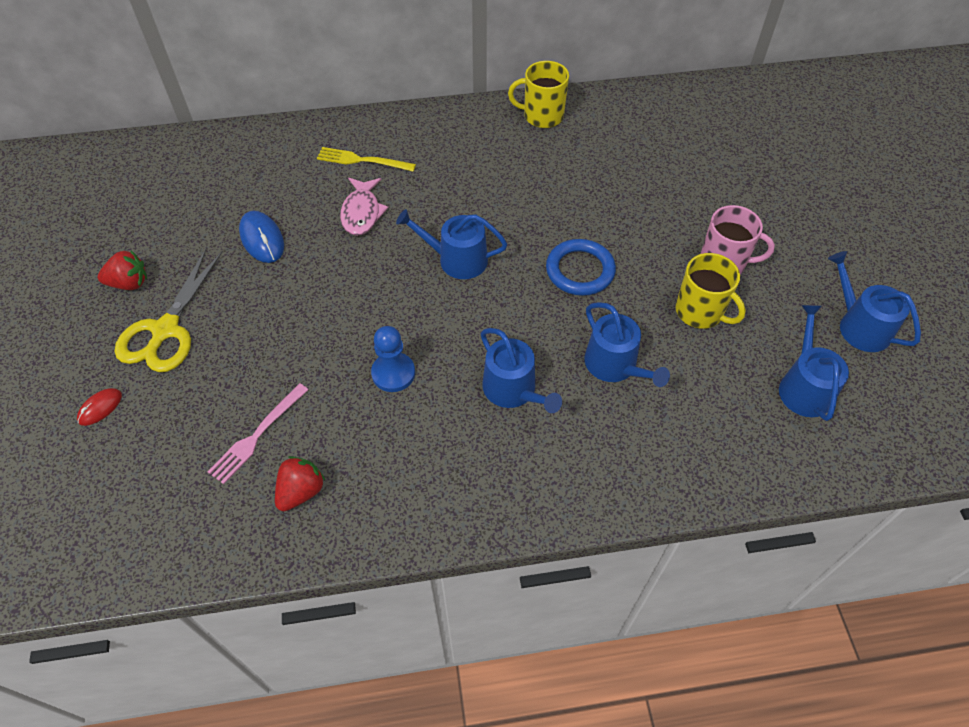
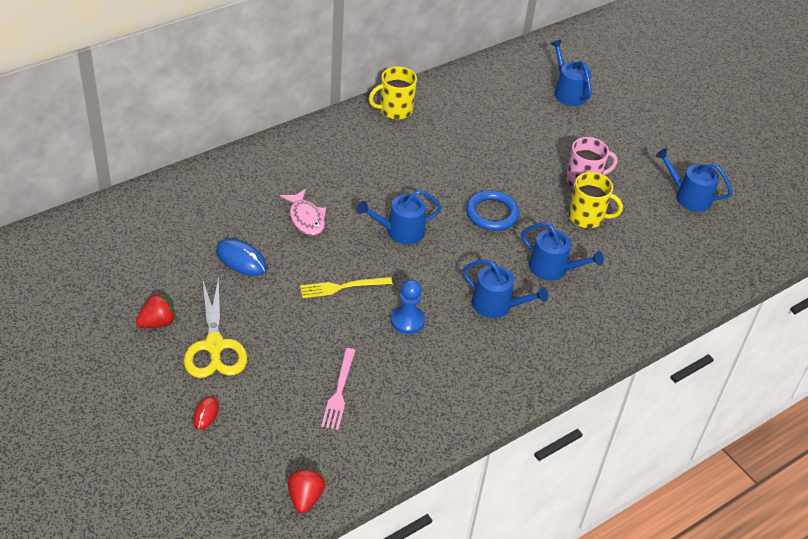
camera: 30 degrees left, 10 degrees down
red strawberry [275,456,325,511] -> red strawberry moved to [288,469,326,513]
yellow fork [317,147,416,172] -> yellow fork moved to [300,277,393,298]
blue watering can [779,305,849,421] -> blue watering can moved to [550,40,592,106]

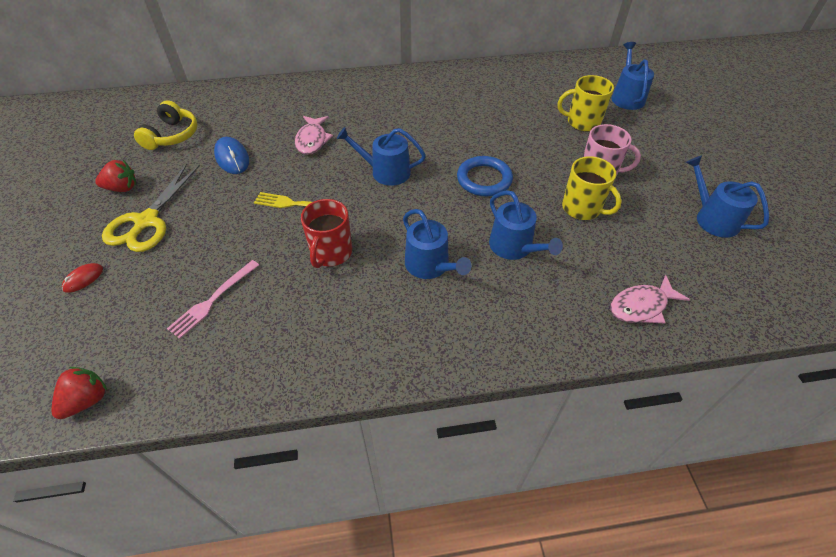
camera: 30 degrees right, 5 degrees up
yellow mug [369,67,417,120] -> yellow mug moved to [558,75,614,131]
blue pawn [391,279,425,334] -> red mug [301,199,352,268]
none -> yellow headphones [134,100,198,150]
none -> pink fish [610,275,690,323]

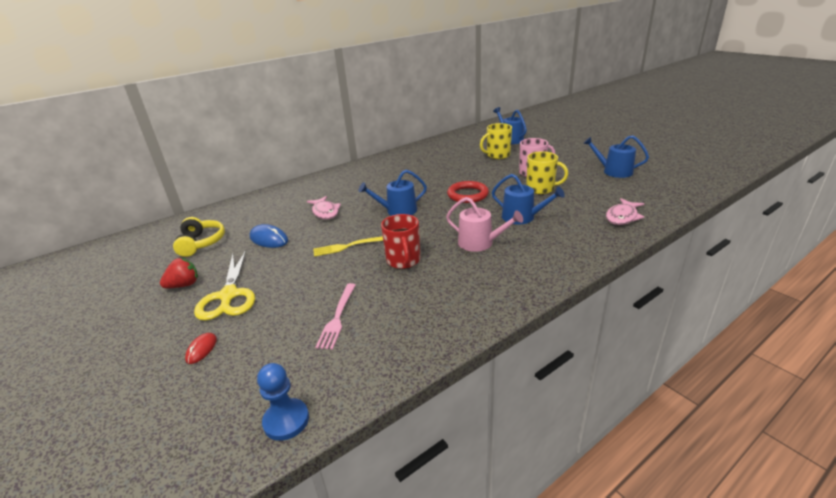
camera: 25 degrees left, 20 degrees down
red strawberry [51,367,107,419] -> blue pawn [257,363,309,441]
blue watering can [403,209,471,279] -> pink watering can [446,197,523,252]
blue ring [457,156,513,196] -> red ring [447,181,489,203]

